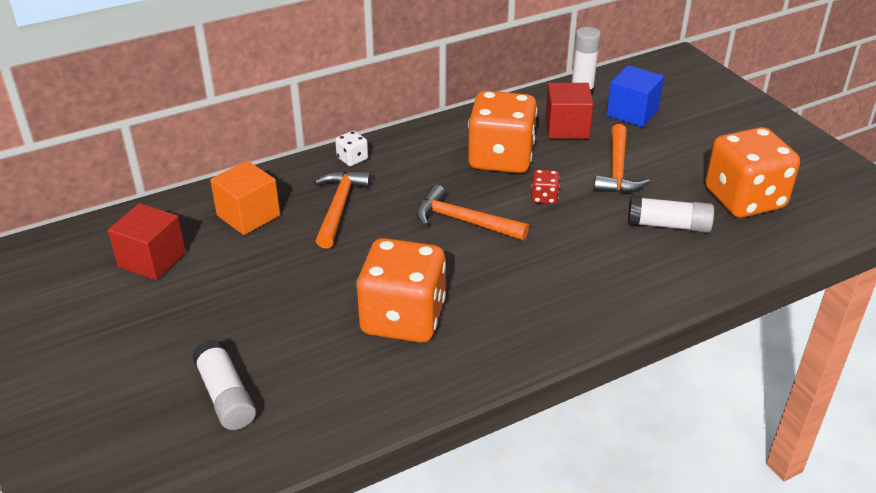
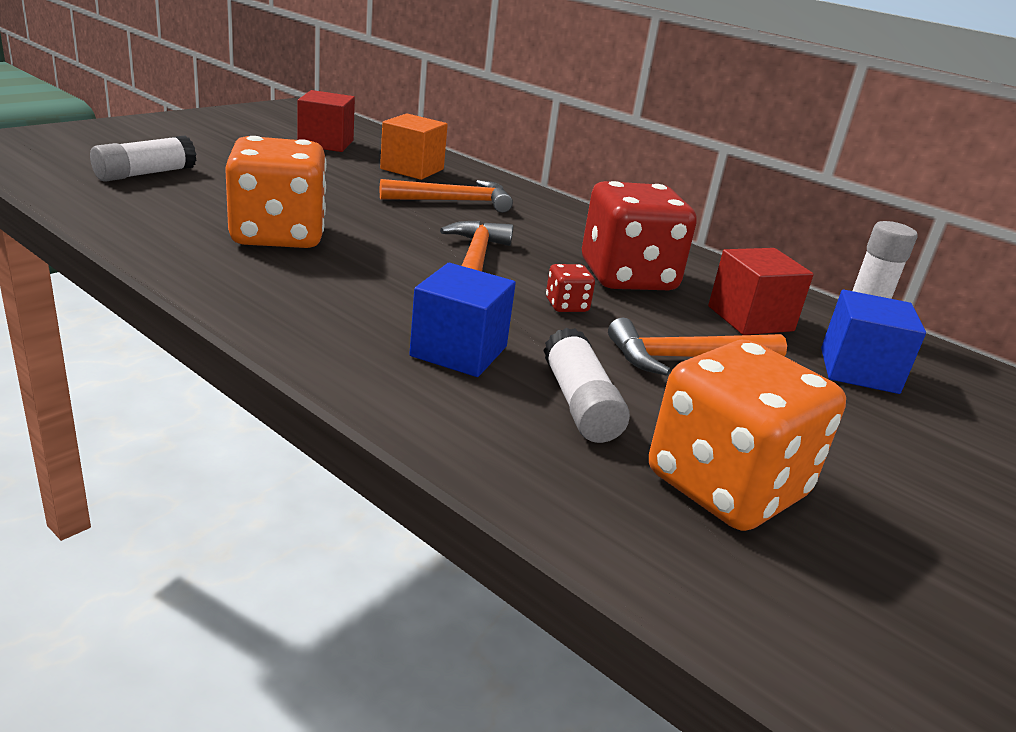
camera: 65 degrees right, 10 degrees down
white dice [335,131,368,166] -> none
orange dice [468,91,537,173] -> red dice [582,181,696,290]
none -> blue cube [409,263,516,377]

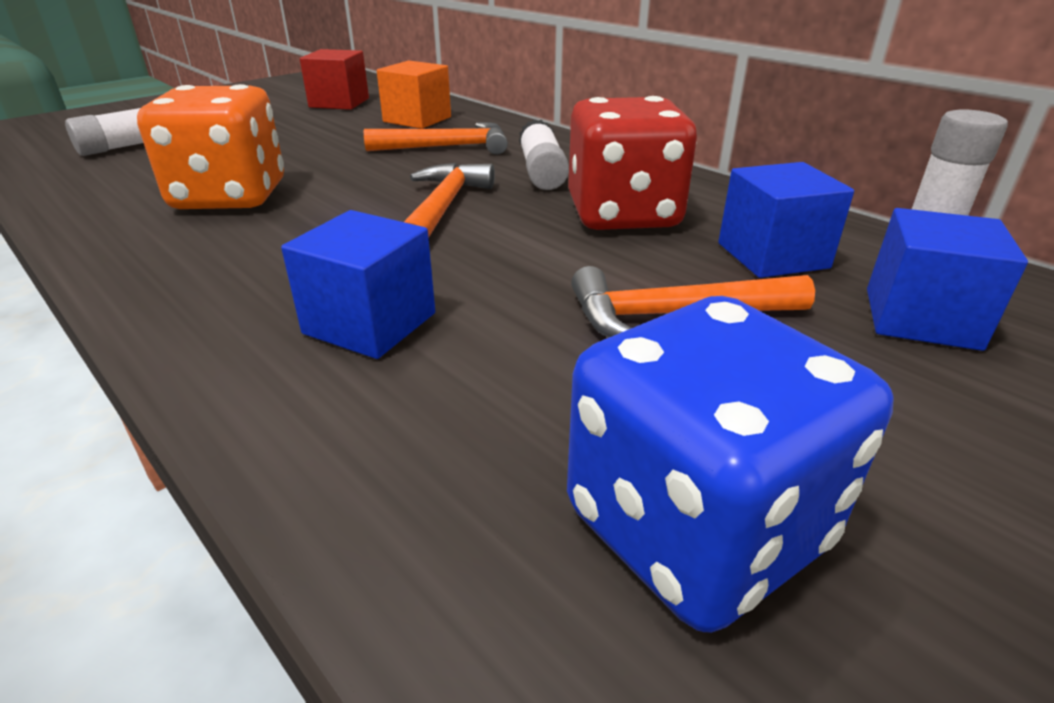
camera: 10 degrees right, 5 degrees up
white glue stick [543,328,630,443] -> white glue stick moved to [519,119,569,190]
red dice [546,264,595,312] -> none
orange dice [649,340,846,531] -> blue dice [567,296,894,633]
red cube [708,248,814,335] -> blue cube [718,162,854,278]

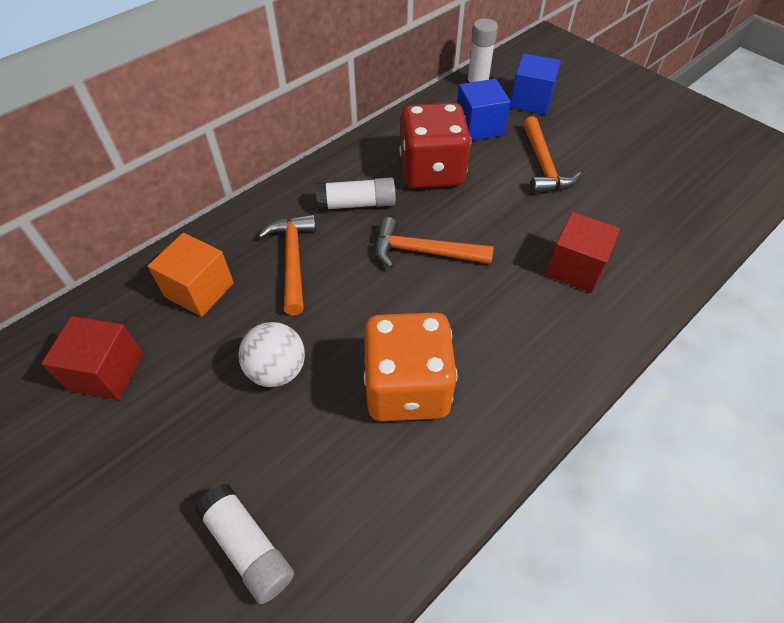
camera: 90 degrees left, 20 degrees up
blue cube [281,210,435,359] -> red cube [545,212,620,293]
blue dice [567,296,894,633] -> none
none -> white ball [238,322,305,387]

